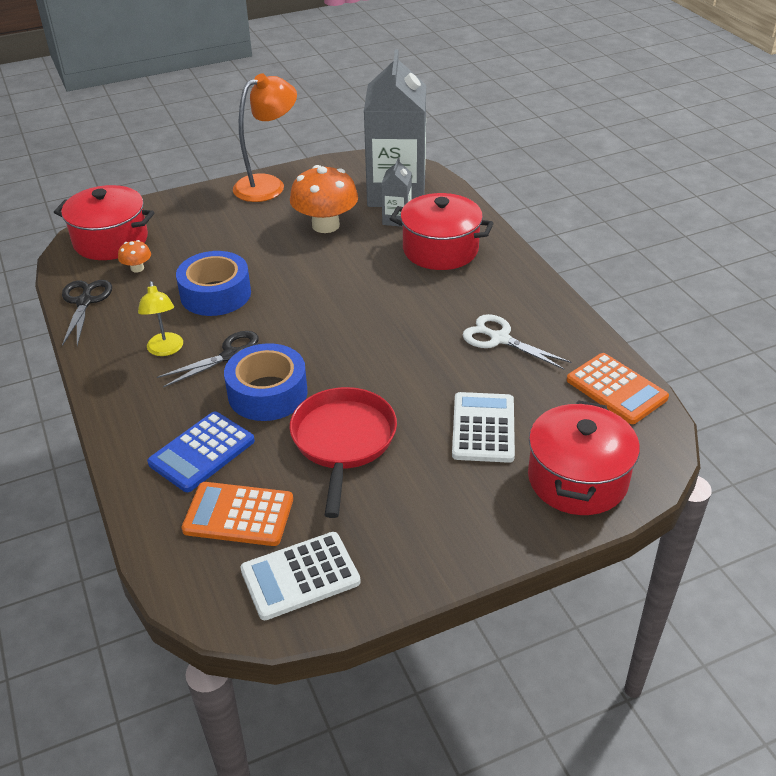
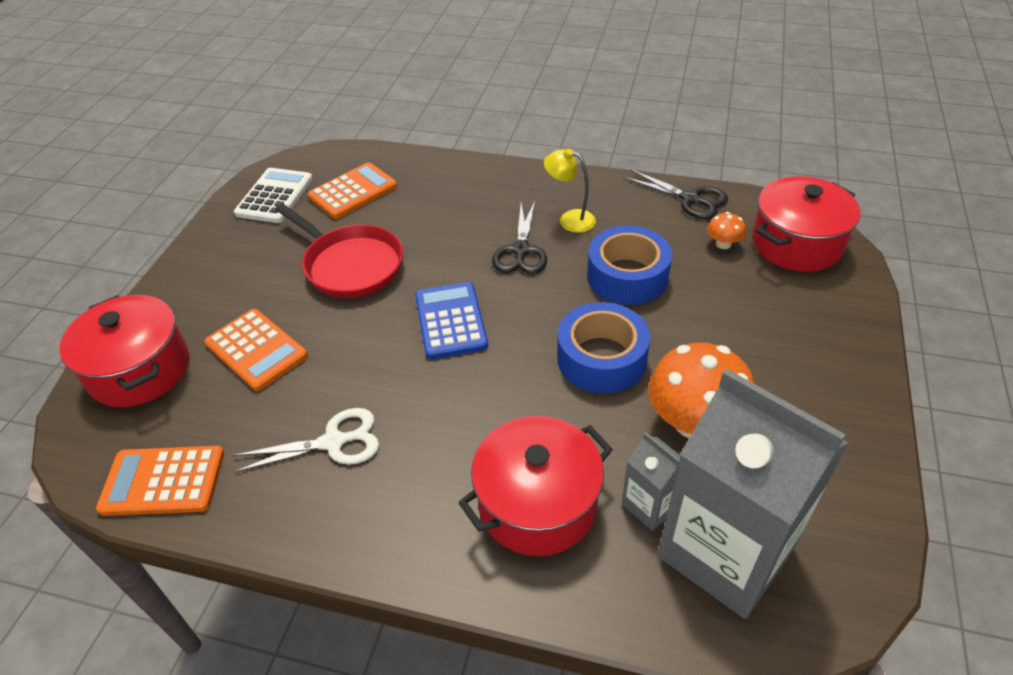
camera: 130 degrees right, 5 degrees up
blue calculator [147,411,255,492] -> blue calculator moved to [415,282,488,359]
blue tape [224,343,308,421] -> blue tape moved to [557,302,650,394]
orange lamp [233,74,297,202] -> none
white calculator [452,392,515,463] -> orange calculator [205,309,308,391]

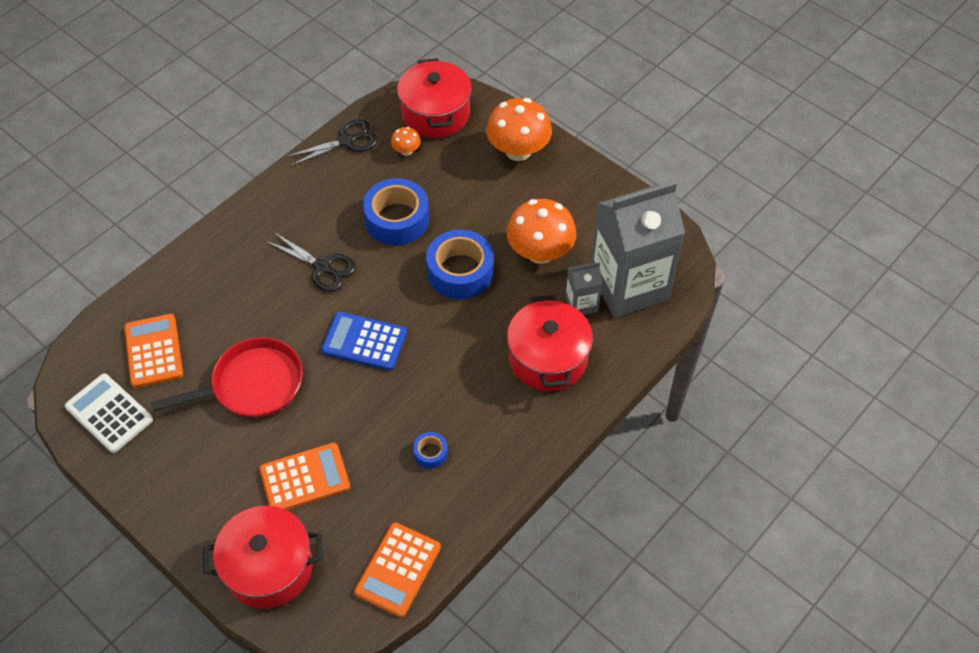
camera: 65 degrees left, 10 degrees up
white scissors [233,408,379,473] -> blue tape [413,432,448,469]
yellow lamp [544,149,596,233] -> none
none -> orange mushroom [486,98,552,161]

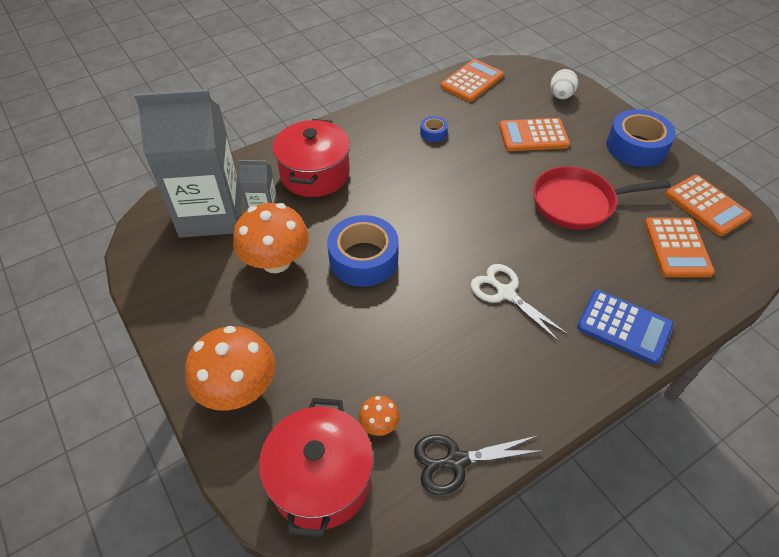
camera: 165 degrees left, 5 degrees down
white calculator [65,374,153,453] -> orange calculator [665,175,752,236]
red pot [203,506,323,609] -> white egg [550,69,578,99]
black scissors [266,232,356,292] -> white scissors [471,264,569,342]
blue calculator [321,312,407,371] -> blue calculator moved to [577,290,673,364]
blue tape [363,178,429,246] -> blue tape moved to [607,109,676,167]

